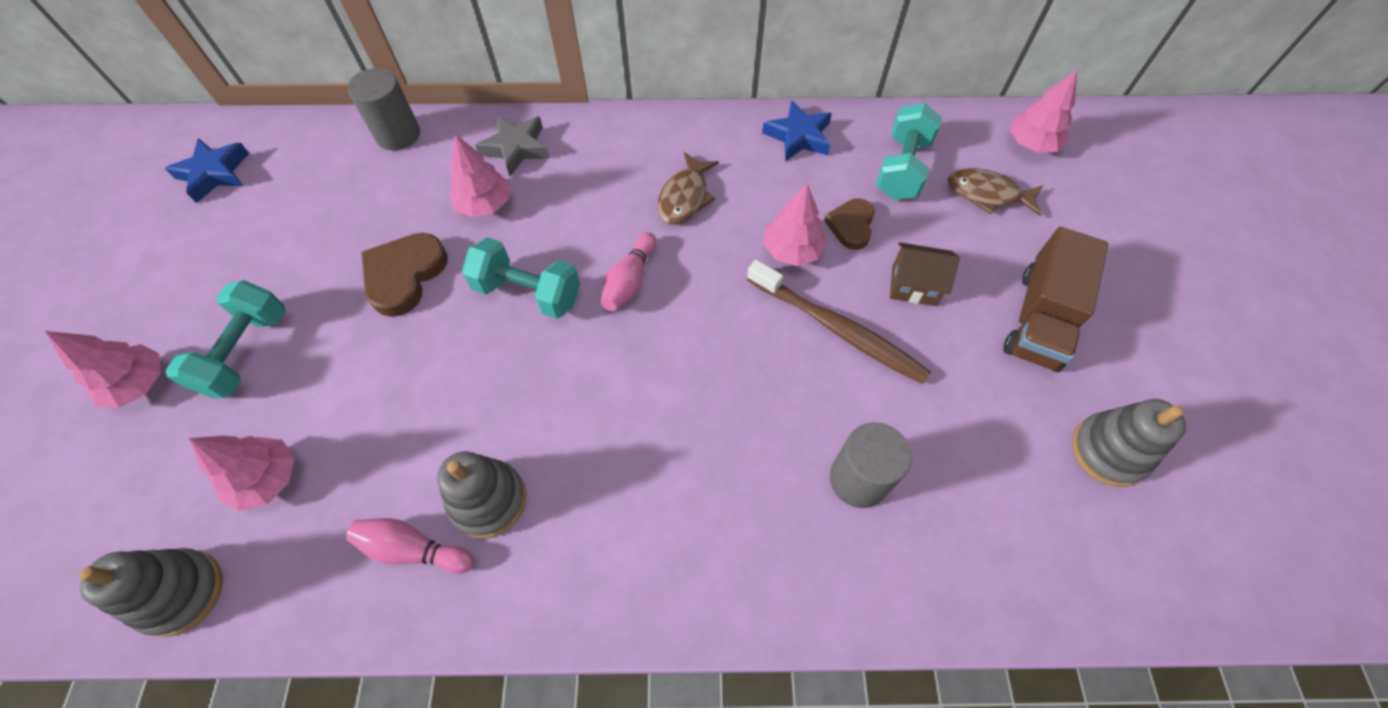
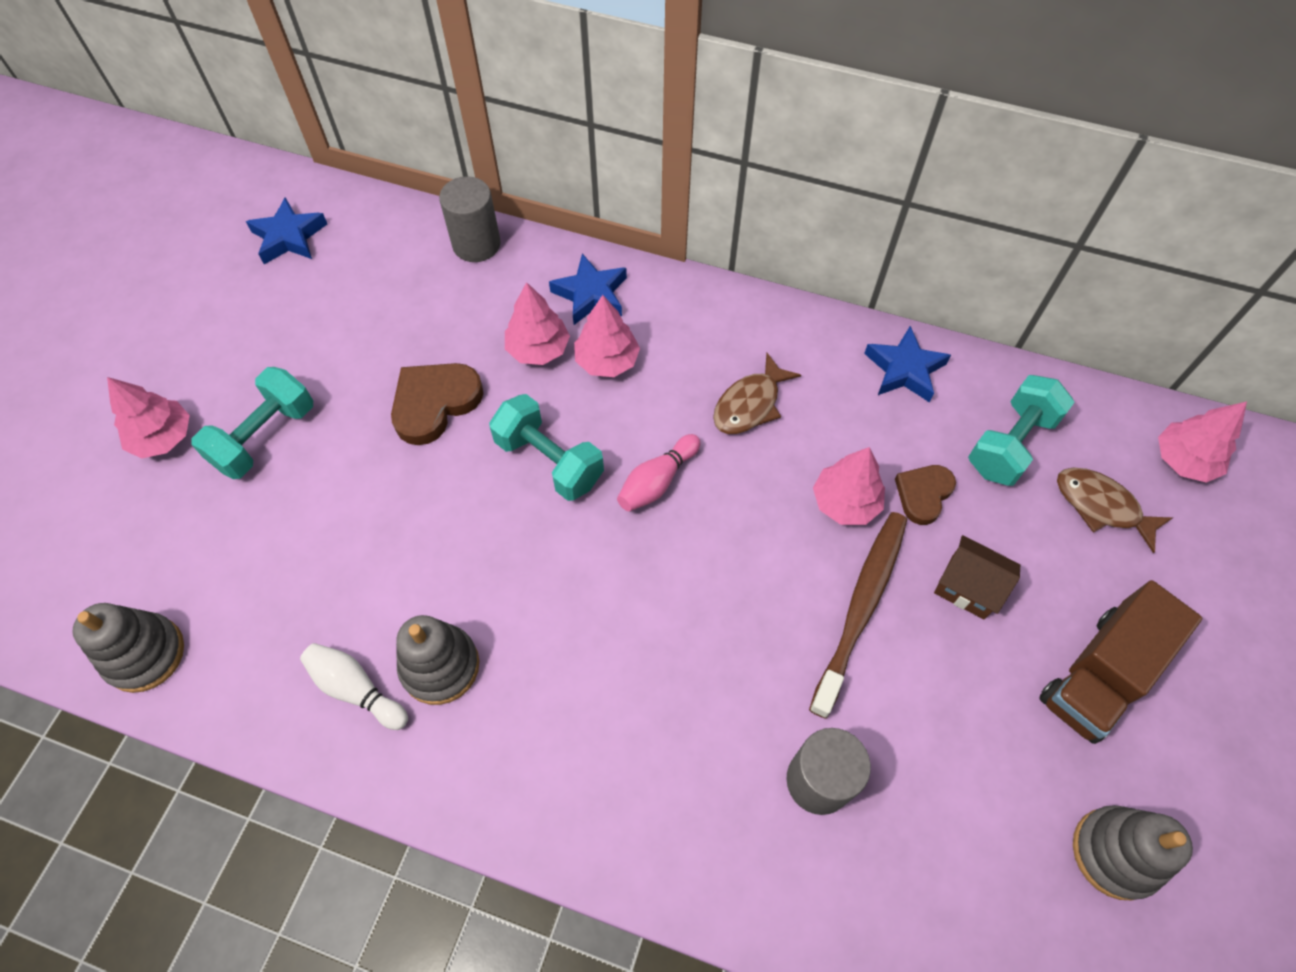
camera: 20 degrees right, 0 degrees up
pink tree [189,436,295,511] -> pink tree moved to [574,295,640,377]
pink bowling pin [346,518,474,574] -> white bowling pin [300,643,408,730]
grey star [475,115,550,176] -> blue star [549,254,627,325]
brown toothbrush [747,260,931,384] -> brown toothbrush turned 120 degrees counterclockwise [809,512,907,719]

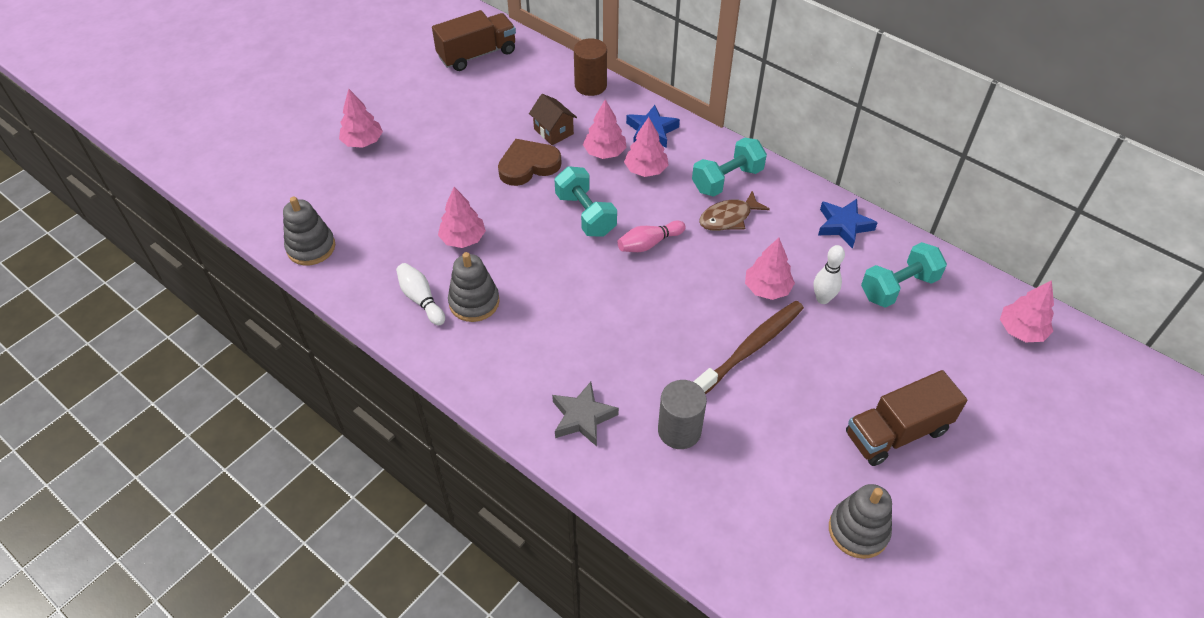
camera: 20 degrees right, 10 degrees down
turquoise dumbbell [191,367,313,479] -> turquoise dumbbell moved to [692,137,767,197]
blue star [246,197,327,264] -> brown truck [432,10,516,71]
grey cylinder [439,176,501,262] -> brown cylinder [574,38,607,96]
brown heart [895,465,956,525] -> white bowling pin [814,245,845,304]
brown house [934,535,1020,619] -> brown house moved to [529,94,577,145]
brown fish [1057,468,1173,553] -> none
none -> pink tree [438,187,486,248]
none -> grey star [552,382,619,446]

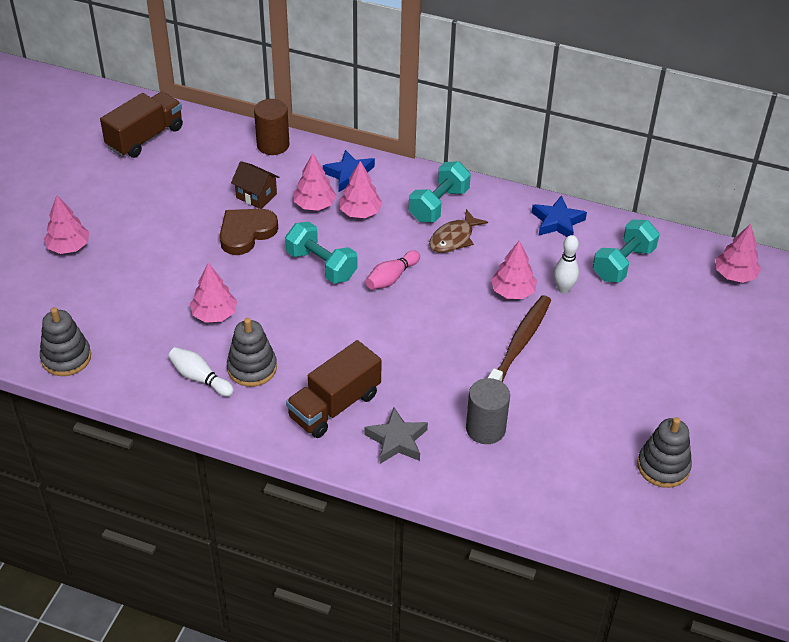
camera: 20 degrees left, 5 degrees down
brown truck [846,370,967,466] -> brown truck moved to [286,340,382,438]

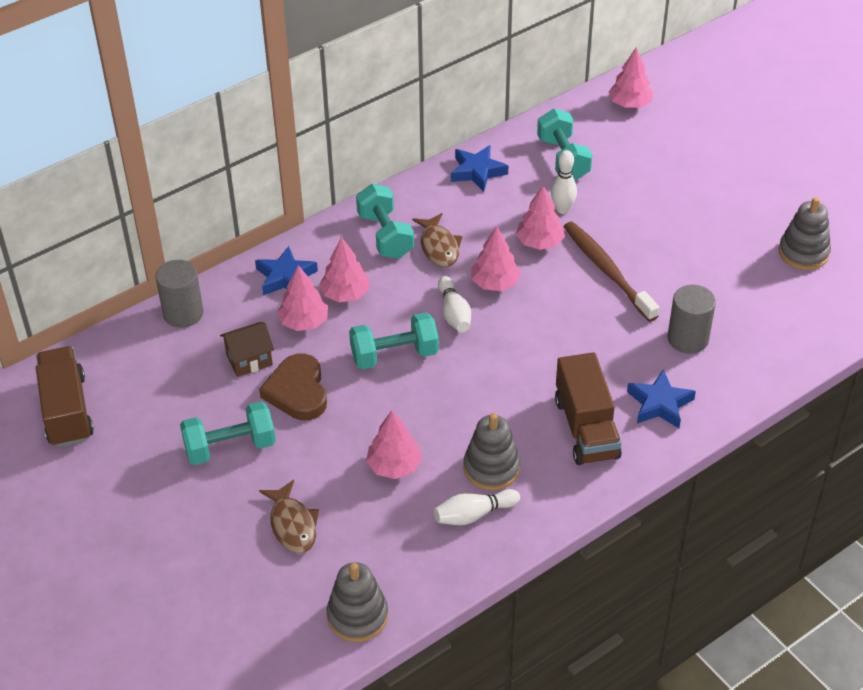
camera: 55 degrees left, 0 degrees up
pink tree [44,195,89,254] -> pink tree moved to [471,226,521,291]
brown cylinder [254,99,289,155] -> grey cylinder [155,260,203,328]
grey star [364,407,428,464] -> blue star [627,369,696,428]
pink bowling pin [366,250,420,290] -> white bowling pin [438,276,471,333]
none -> turquoise dumbbell [180,401,276,465]
none -> brown fish [259,480,319,554]

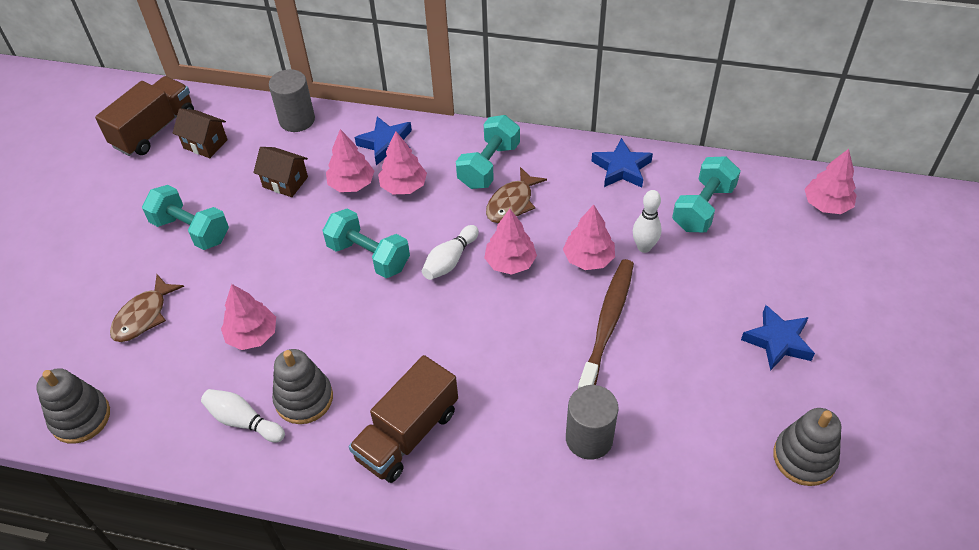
camera: 50 degrees right, 5 degrees up
brown heart [259,353,327,420] -> none
blue star [627,369,696,428] -> blue star moved to [741,305,815,371]
none -> brown house [173,108,228,158]

